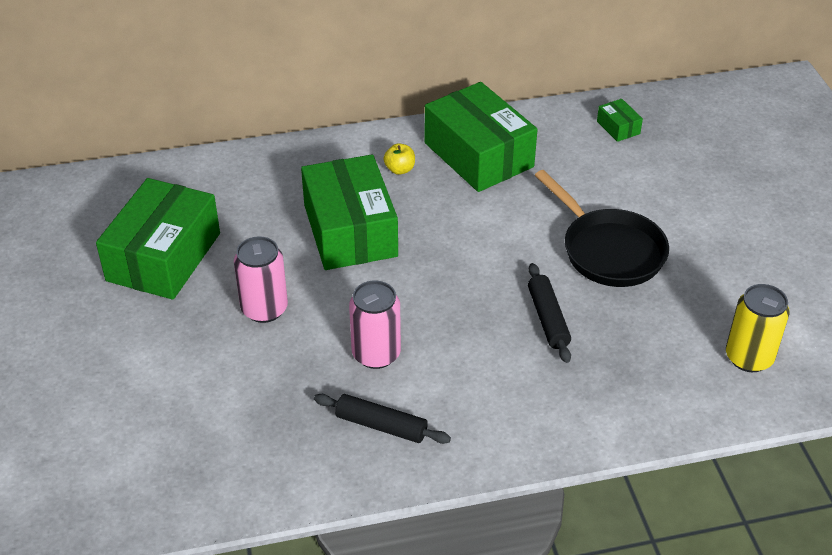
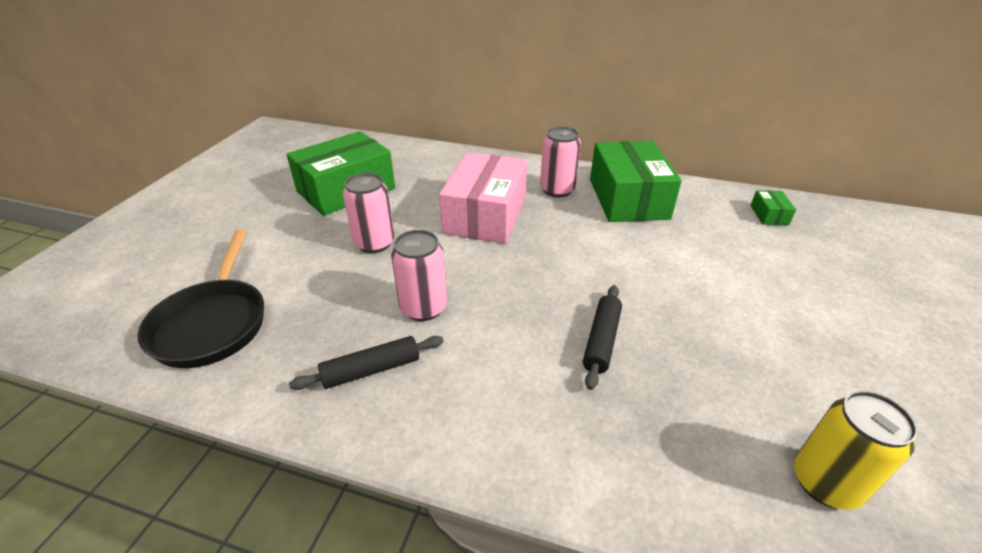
camera: 30 degrees right, 5 degrees down
green box [301,155,398,270] -> pink box [439,153,527,244]
black rolling pin [314,394,451,444] -> black rolling pin turned 75 degrees counterclockwise [289,336,444,390]
yellow apple [383,143,415,175] -> pink can [540,126,581,197]
black pan [535,170,669,287] -> black pan moved to [138,230,264,368]

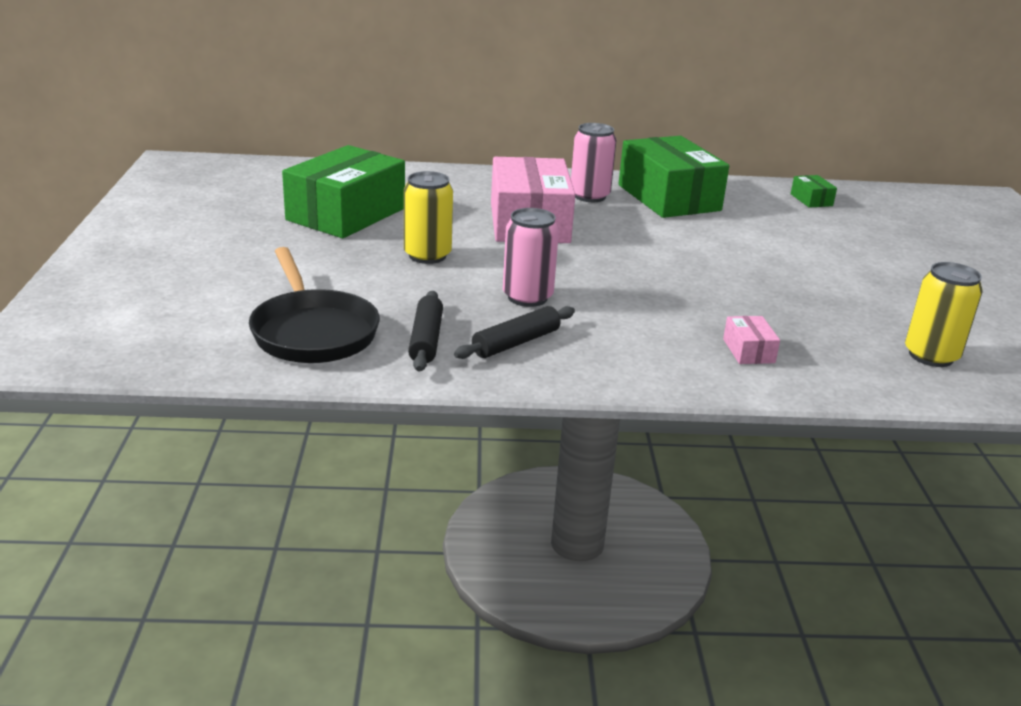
camera: 20 degrees left, 10 degrees down
pink can [343,173,395,253] -> yellow can [404,171,453,264]
black rolling pin [583,285,622,390] -> black rolling pin moved to [408,291,443,371]
none -> pink box [723,316,780,364]

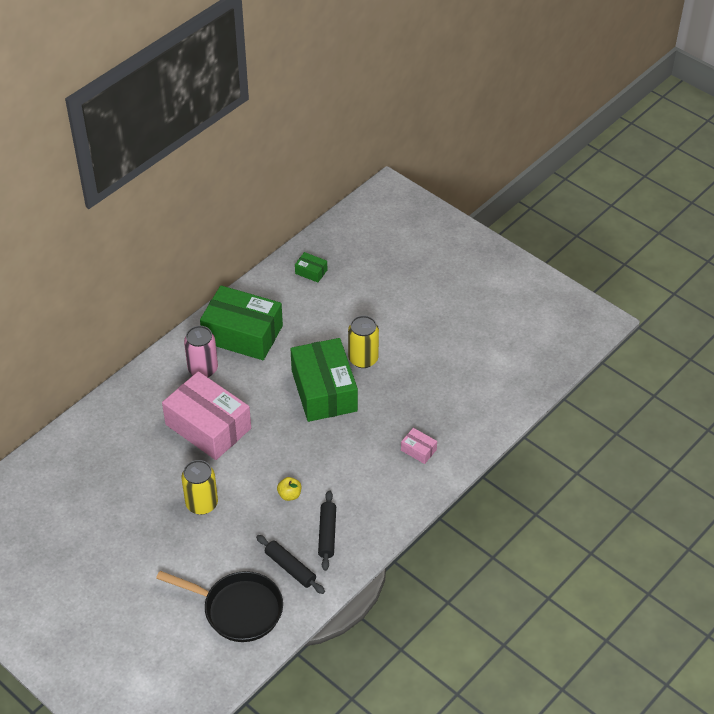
camera: 45 degrees left, 20 degrees up
green box [282,145,405,238] -> green box moved to [291,338,358,422]
pink can [503,208,559,307] -> yellow apple [277,477,301,501]
yellow can [905,262,983,367] -> yellow can moved to [348,315,379,368]

